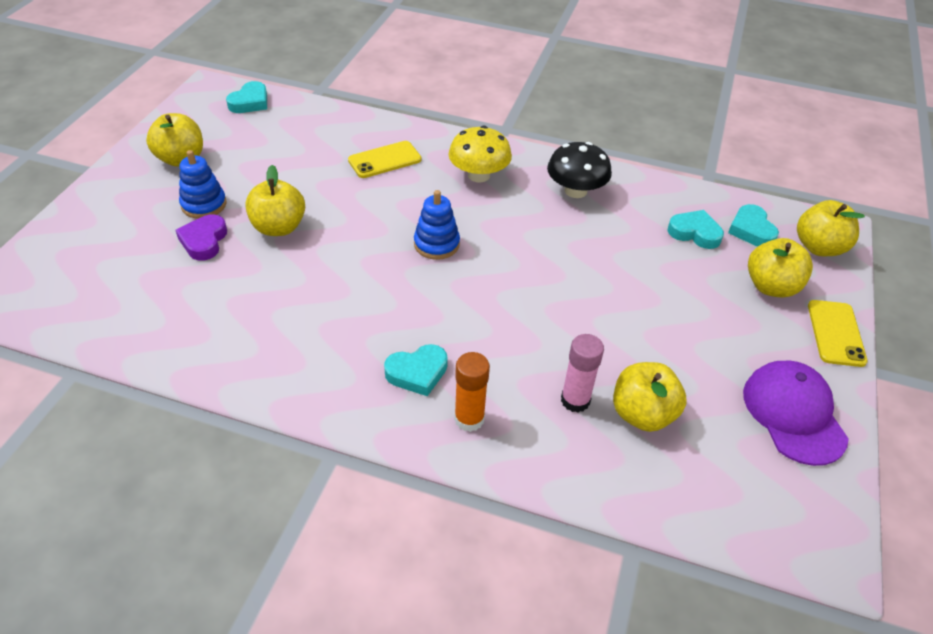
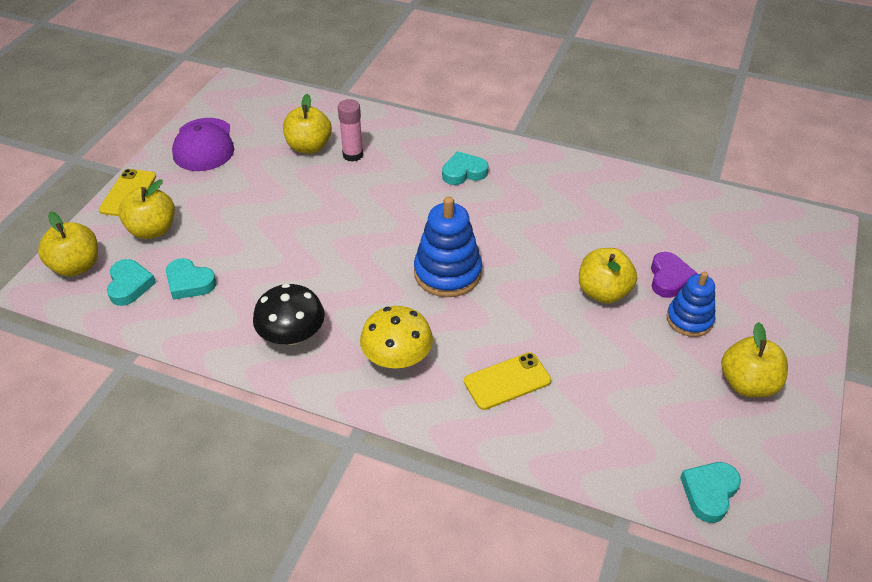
camera: 175 degrees left, 0 degrees up
blue stacking toy [414,190,460,260] -> blue stacking toy [414,196,482,297], size x1.54
orange glue stick [454,352,490,432] -> none

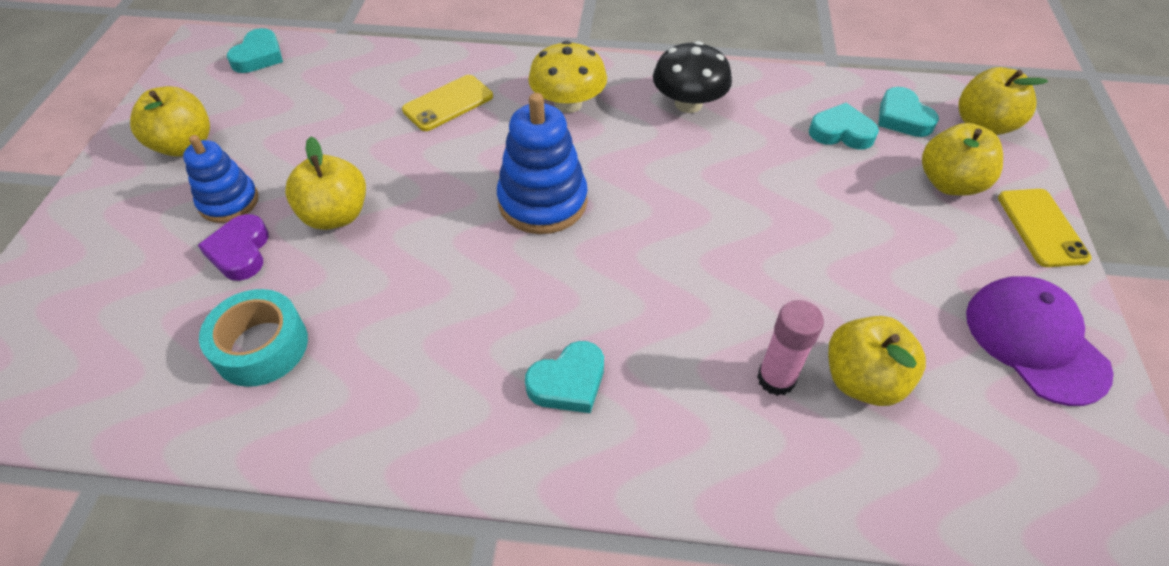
camera: 165 degrees right, 5 degrees up
none -> turquoise tape [199,289,308,387]

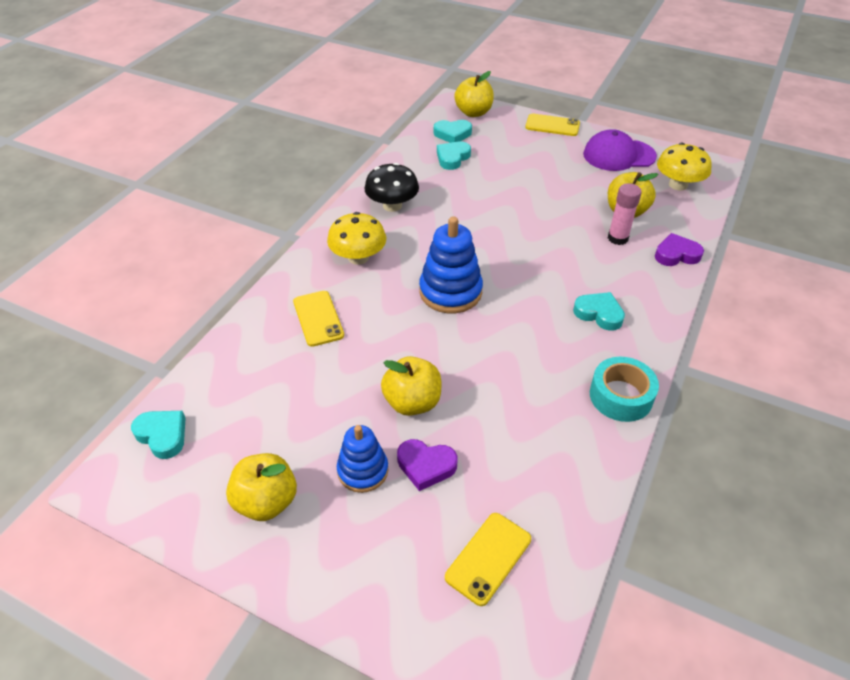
camera: 70 degrees left, 5 degrees down
turquoise tape [199,289,308,387] -> turquoise tape moved to [590,357,659,422]
turquoise heart [525,341,604,413] -> turquoise heart turned 45 degrees counterclockwise [573,292,625,331]
yellow apple [922,123,1003,196] -> none
none -> yellow phone [445,513,531,606]
none -> purple heart [655,233,704,266]
none -> yellow mushroom [657,143,712,190]

